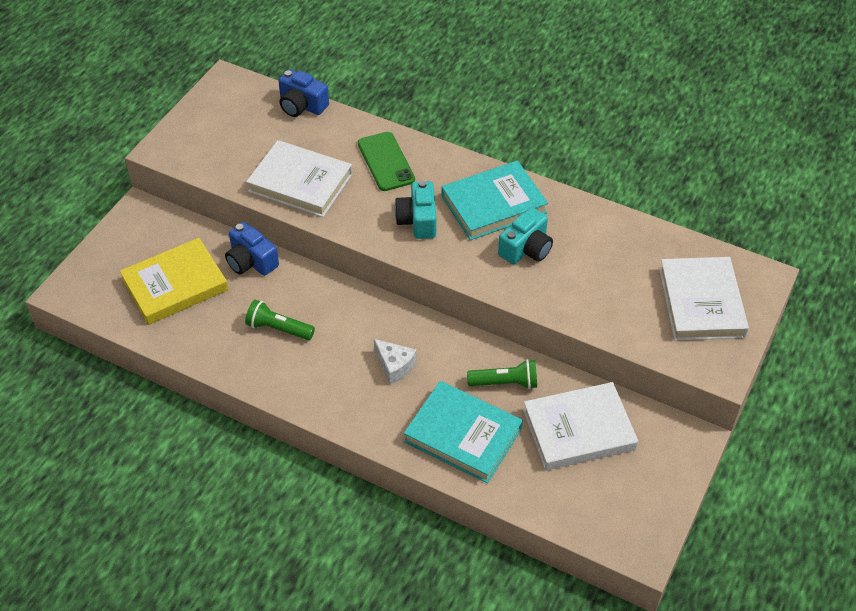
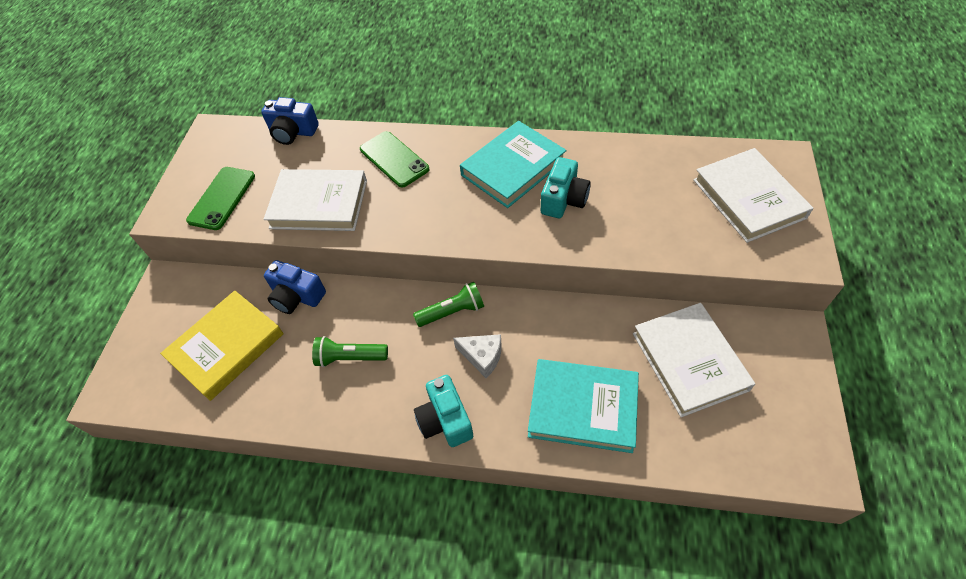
camera: 15 degrees left, 5 degrees up
turquoise camera [394,180,436,239] -> turquoise camera moved to [414,375,473,447]
green flashlight [467,359,537,389] -> green flashlight moved to [413,282,484,327]
white book [523,382,638,470] -> white book turned 75 degrees counterclockwise [633,303,755,417]
none -> green phone [186,167,255,230]

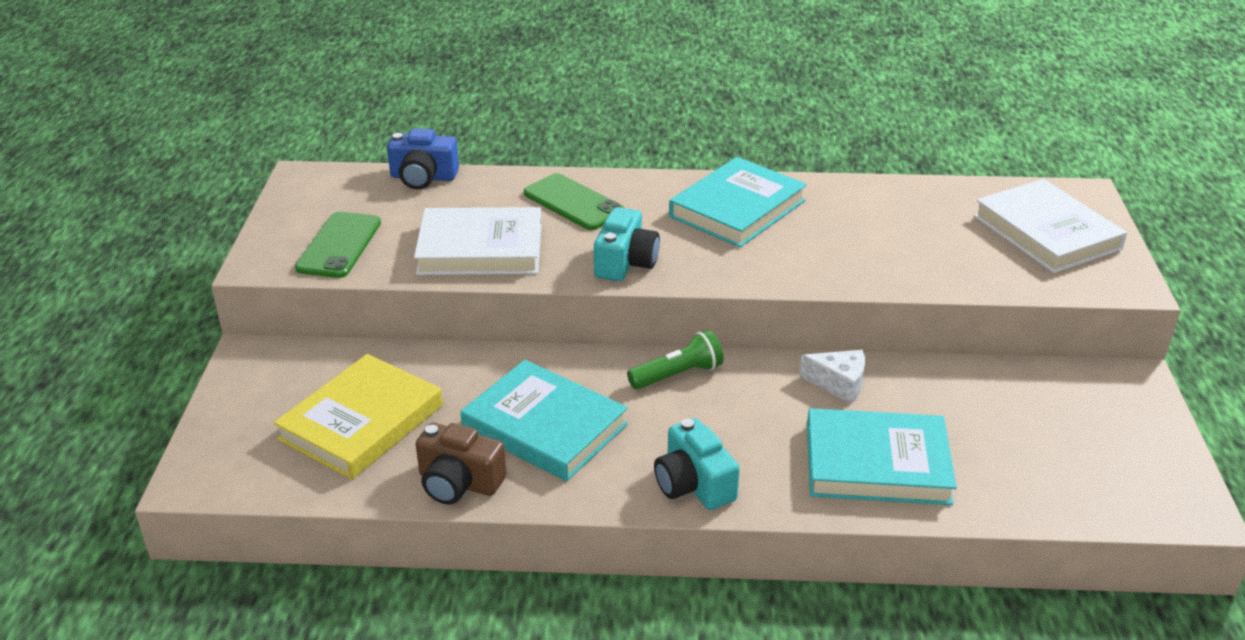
camera: 10 degrees left, 20 degrees down
blue camera [264,260,326,314] -> none
green flashlight [312,336,388,367] -> turquoise book [460,360,628,481]
white cheese [453,334,502,378] -> white cheese moved to [799,350,865,404]
turquoise camera [541,157,591,218] -> turquoise camera moved to [594,207,660,281]
white book [633,303,755,417] -> none
none -> brown camera [416,423,507,505]

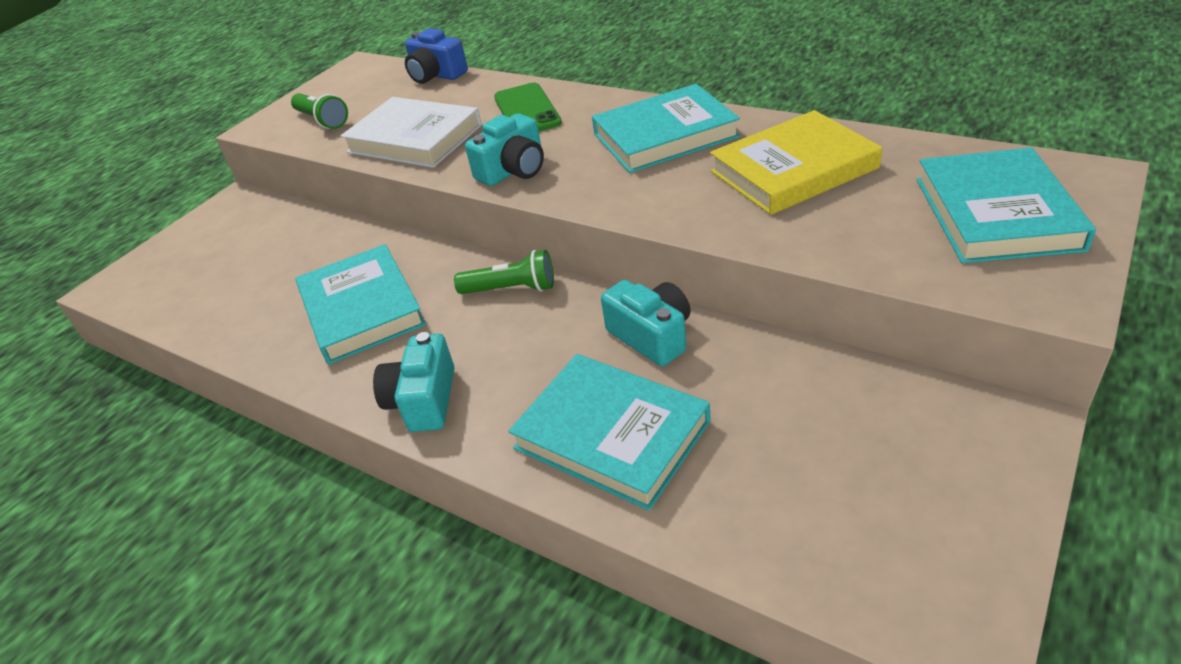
camera: 35 degrees right, 5 degrees up
yellow book [274,354,442,479] -> yellow book moved to [710,110,882,215]
green phone [295,212,381,278] -> green flashlight [291,93,348,129]
brown camera [416,423,507,505] -> none
white cheese [799,350,865,404] -> turquoise camera [601,280,691,367]
white book [974,179,1127,273] -> turquoise book [917,147,1096,263]

